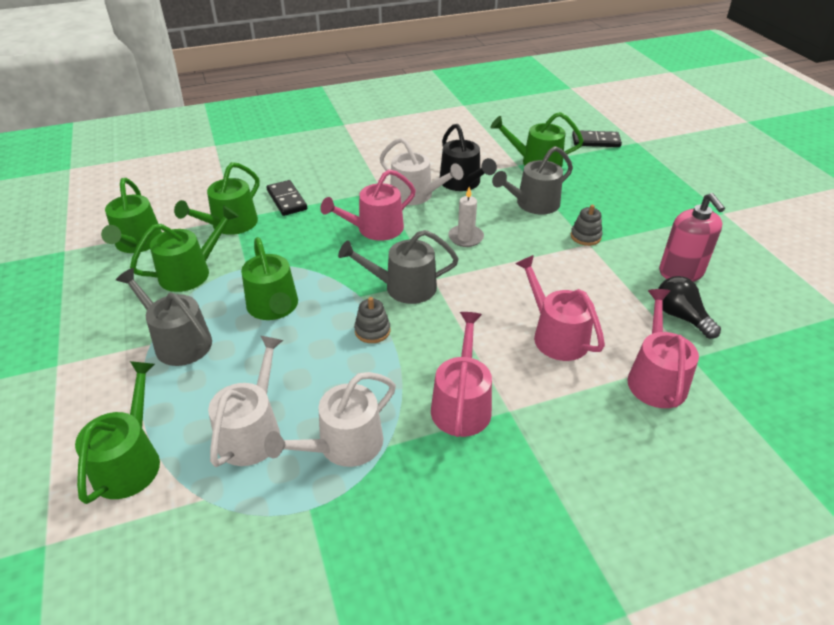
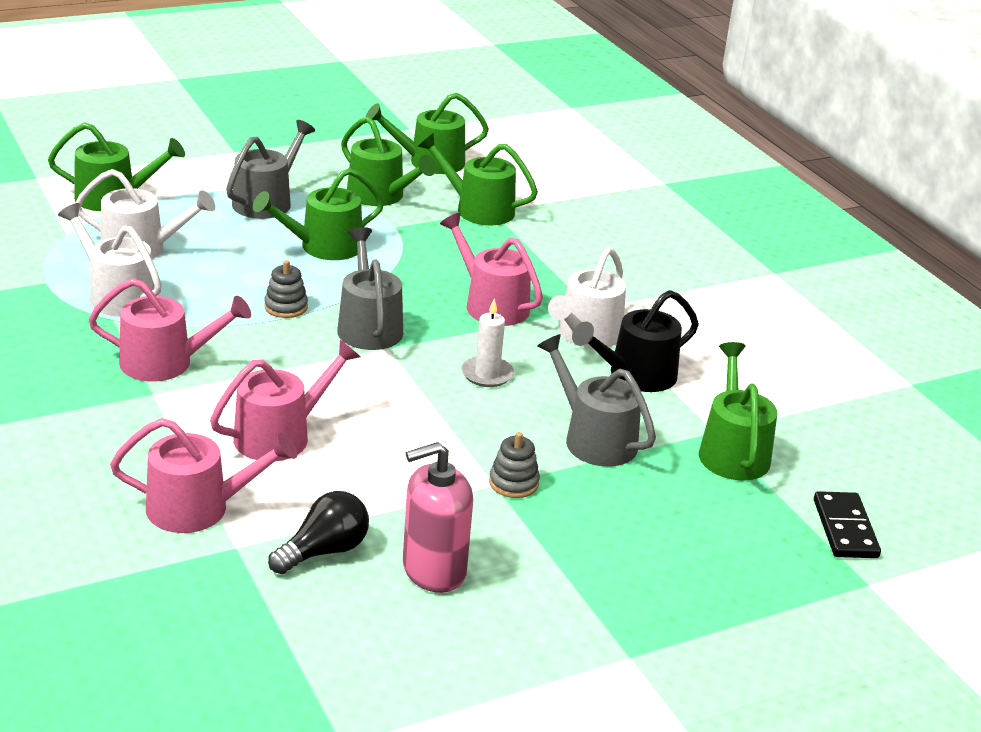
camera: 80 degrees right, 10 degrees down
black domino [267,180,307,216] -> none

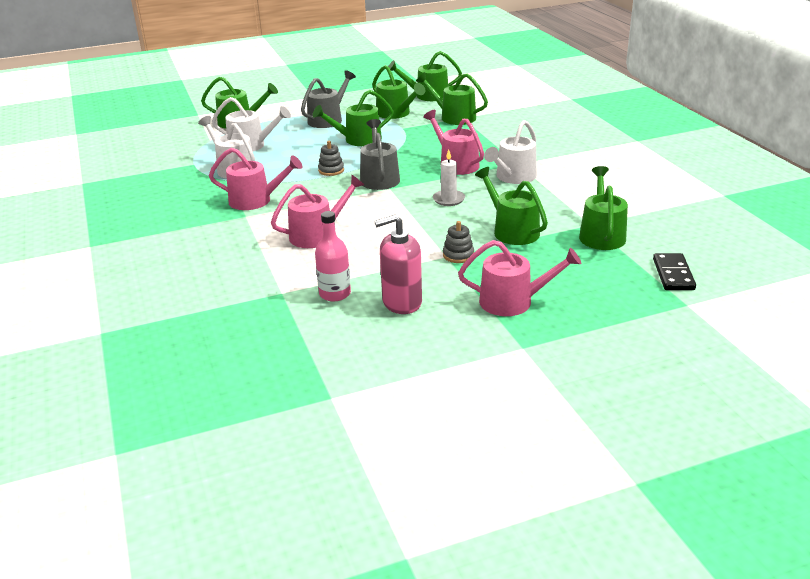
camera: 10 degrees right, 0 degrees up
pink watering can [110,418,297,533] -> pink watering can moved to [458,240,581,316]
black light bulb [268,491,369,574] -> pink bottle [315,211,351,302]
grey watering can [537,334,656,467] -> green watering can [475,167,548,245]
black watering can [572,290,699,392] -> none

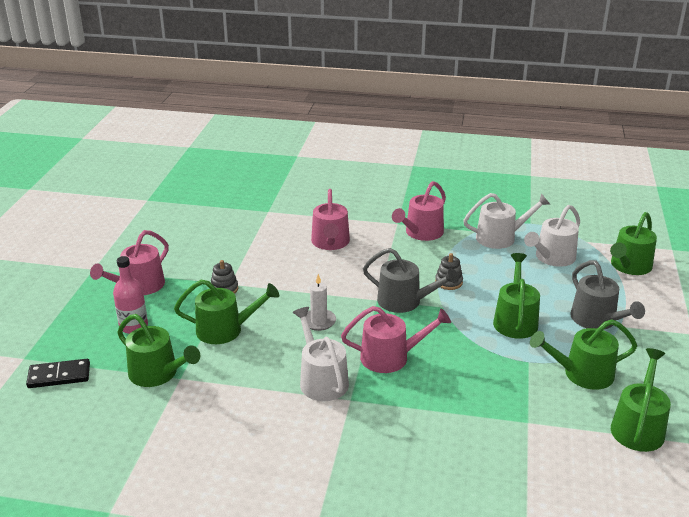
camera: 120 degrees right, 0 degrees up
pink bottle [315,211,351,302] -> pink bottle moved to [113,256,148,334]
pink soap dispenser [375,215,422,314] -> none
green watering can [416,72,488,125] -> none
black domino [653,253,696,290] -> black domino turned 45 degrees counterclockwise [26,359,90,388]

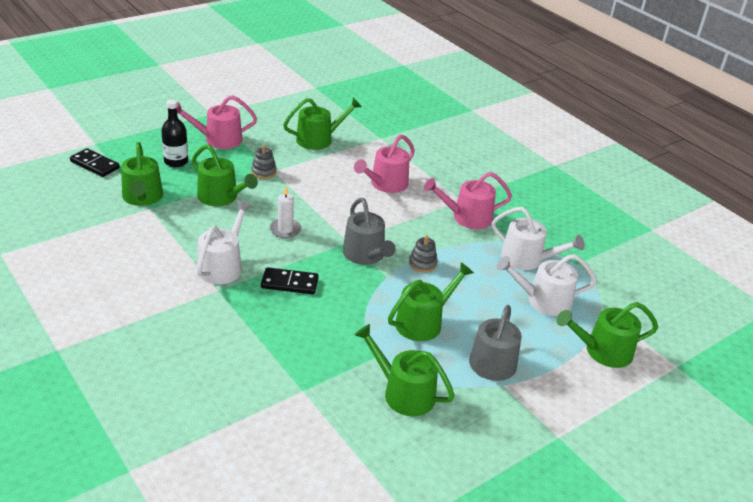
camera: 40 degrees right, 5 degrees up
pink bottle [113,256,148,334] -> black bottle [161,100,188,167]
pink watering can [341,306,451,373] -> black domino [261,267,319,294]
green watering can [611,348,671,452] -> green watering can moved to [283,97,362,150]

